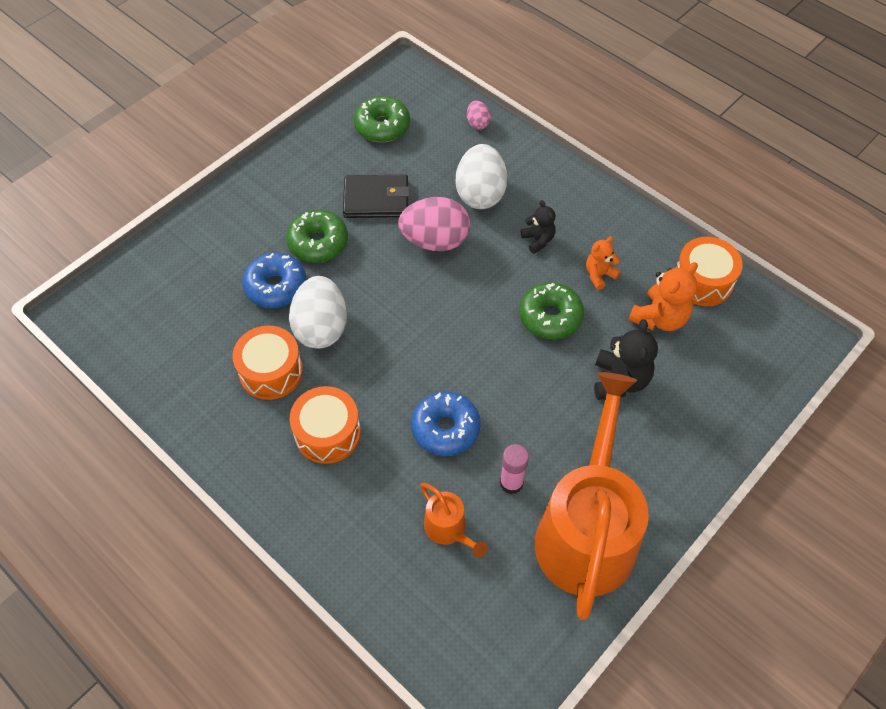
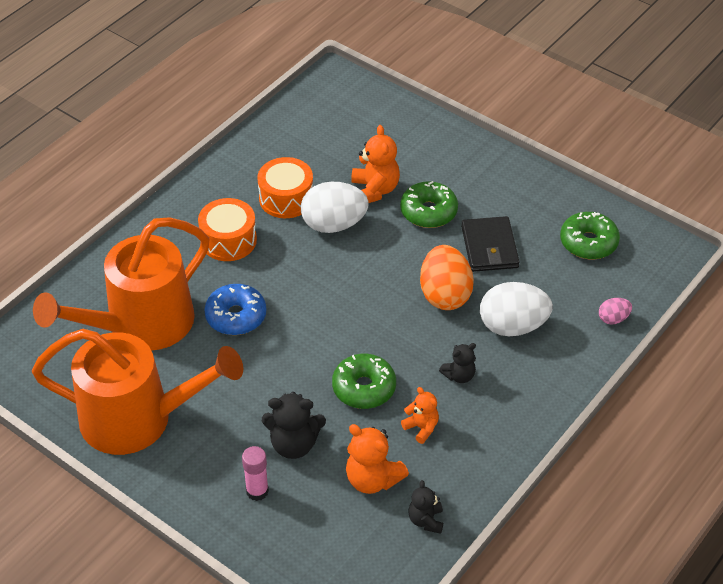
camera: 85 degrees right, 10 degrees down
blue donut [242,253,306,308] -> orange teddy bear [351,125,400,203]
pink egg [398,197,470,251] -> orange egg [420,245,474,310]
orange watering can [420,483,488,558] -> orange watering can [33,217,209,351], size x2.39
pink glue stick [500,444,529,494] -> pink glue stick moved to [242,446,269,501]
orange drum [676,237,742,306] -> black teddy bear [408,480,443,534]

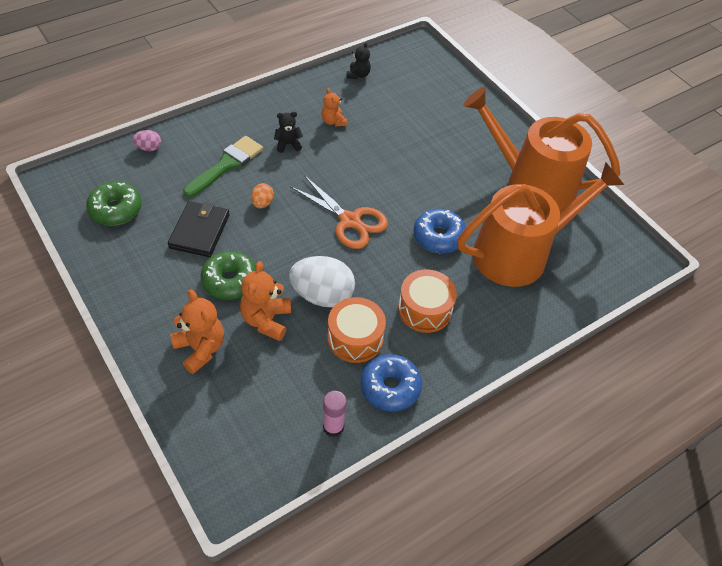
camera: 165 degrees left, 5 degrees up
pink glue stick [242,446,269,501] -> pink glue stick moved to [323,391,347,437]
black teddy bear [262,392,326,459] -> none
green donut [332,354,396,409] -> none
orange teddy bear [346,424,409,494] -> orange teddy bear moved to [170,290,224,374]
orange egg [420,245,474,310] -> orange egg [251,183,274,208], size x0.48
white egg [480,282,553,336] -> green brush [183,136,263,198]
none -> orange scissors [290,175,388,249]
none -> blue donut [360,354,422,412]

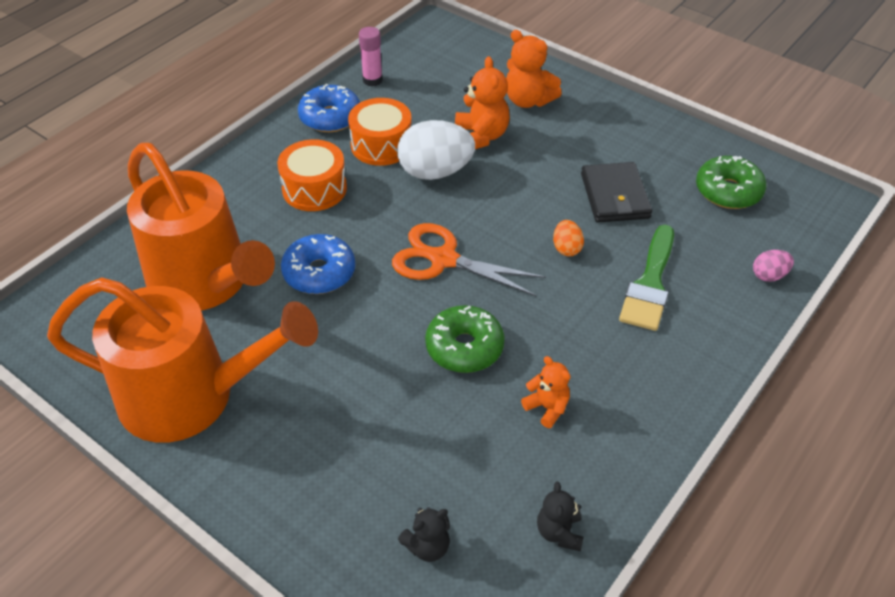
camera: 165 degrees right, 5 degrees down
green donut [200,251,255,300] -> green donut moved to [425,305,505,373]
black teddy bear [274,112,303,153] -> black teddy bear moved to [398,507,450,562]
orange watering can [457,162,624,287] -> orange watering can turned 90 degrees counterclockwise [127,143,275,311]

